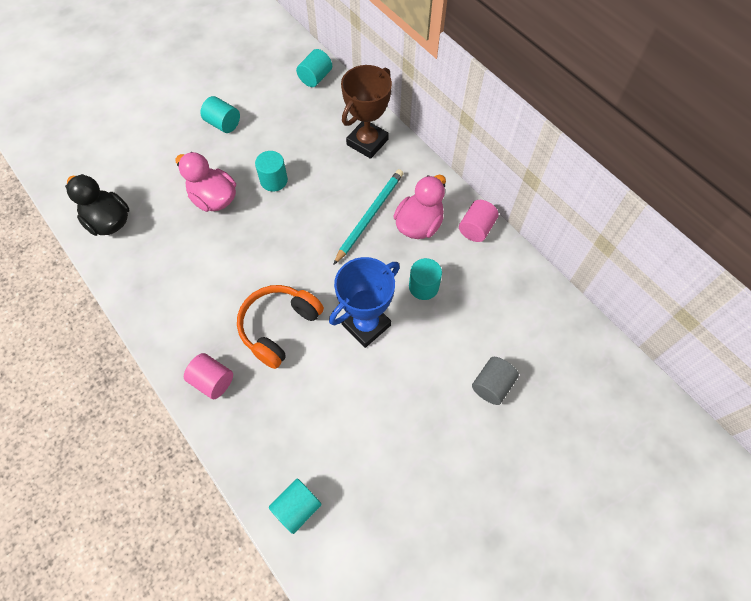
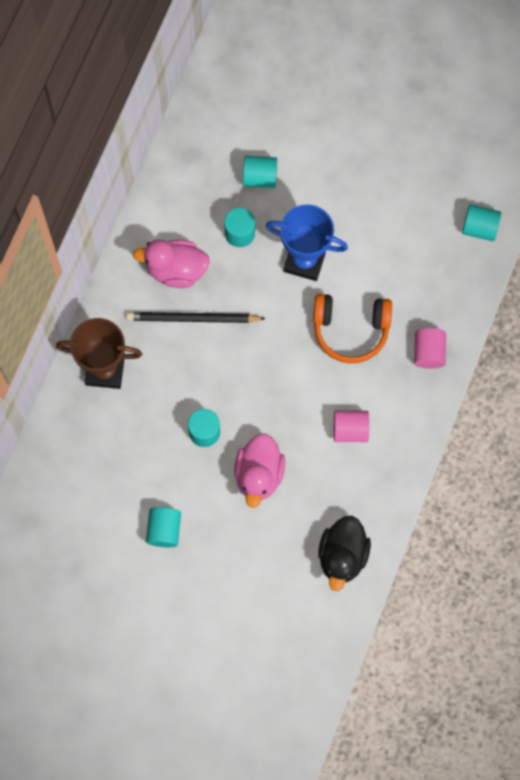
camera: 120 degrees left, 10 degrees up
turquoise cylinder [296,49,332,87] -> turquoise cylinder moved to [243,156,277,188]
turquoise pencil [333,169,403,265] -> black pencil [126,312,266,323]
pink cylinder [459,200,499,242] -> pink cylinder moved to [334,410,369,442]
grey cylinder [472,357,519,405] -> none

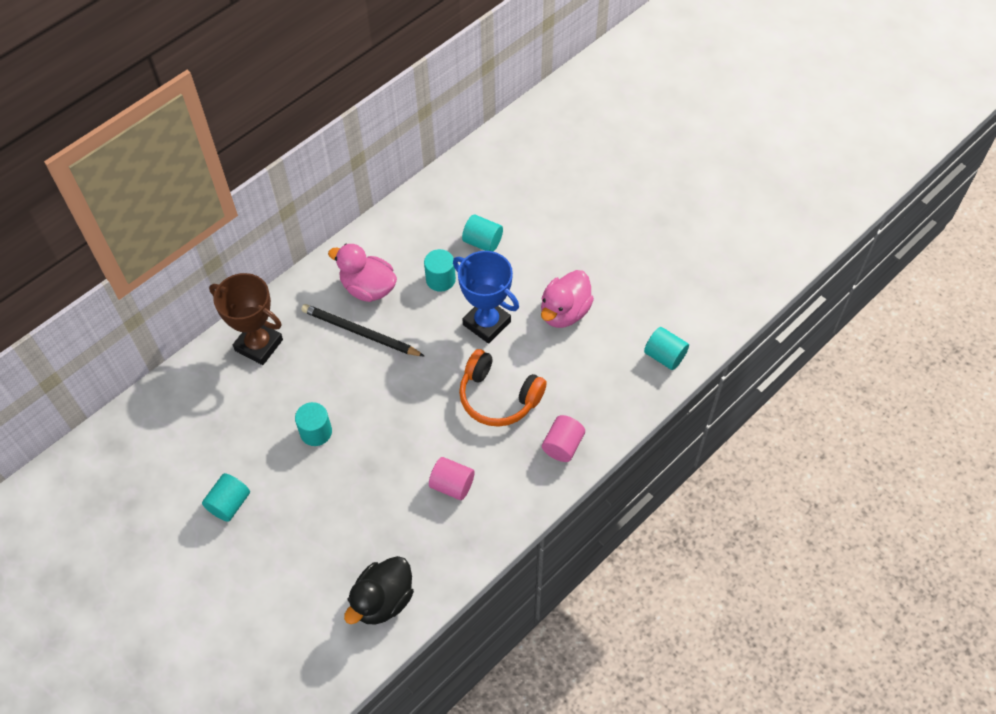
camera: 25 degrees right, 15 degrees down
pink duck [234,433,285,508] -> pink duck moved to [541,270,594,328]

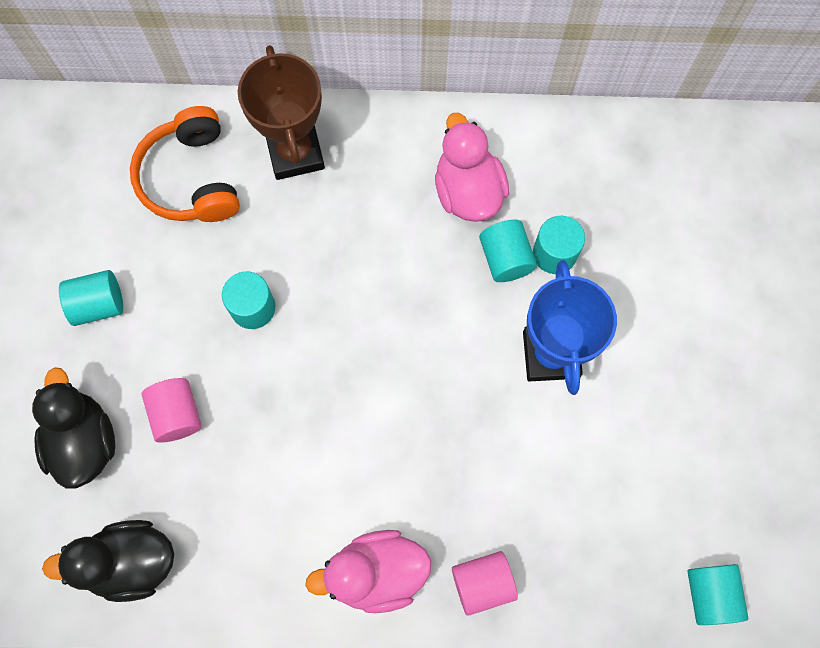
camera: 45 degrees right, 15 degrees up
black pencil [301,304,424,356] -> none
pink cylinder [429,457,475,500] -> pink cylinder moved to [142,378,202,443]
orange headphones [459,349,547,427] -> orange headphones moved to [130,106,240,222]
turquoise cylinder [462,215,503,252] -> turquoise cylinder moved to [479,220,537,282]
pink duck [541,270,594,328] -> pink duck moved to [305,530,432,613]
none -> black duck [32,367,115,489]

